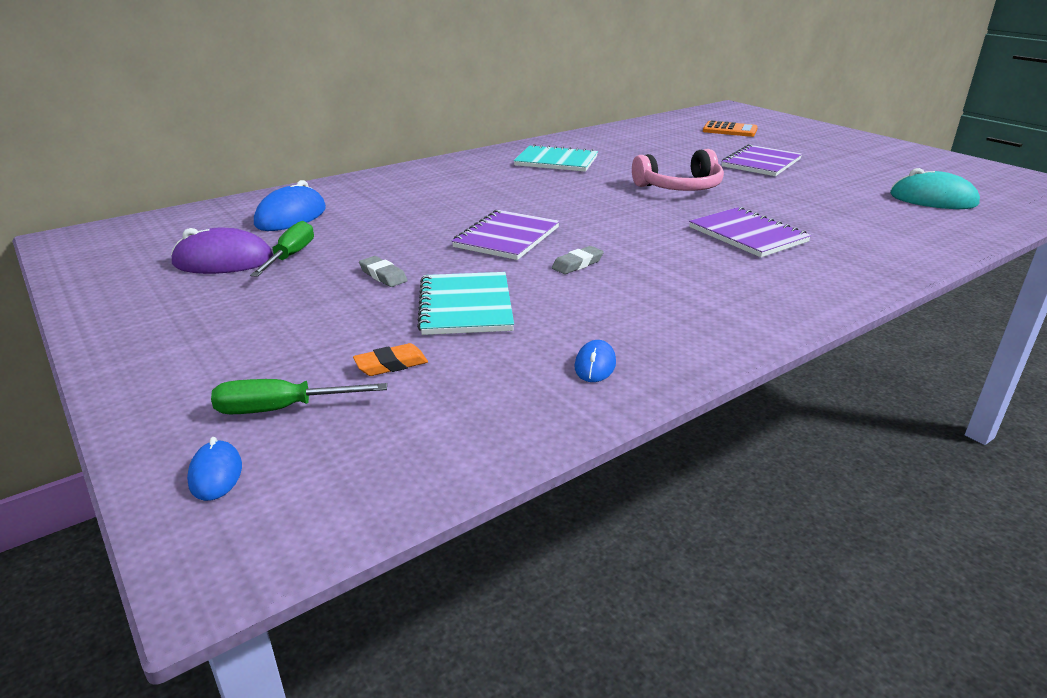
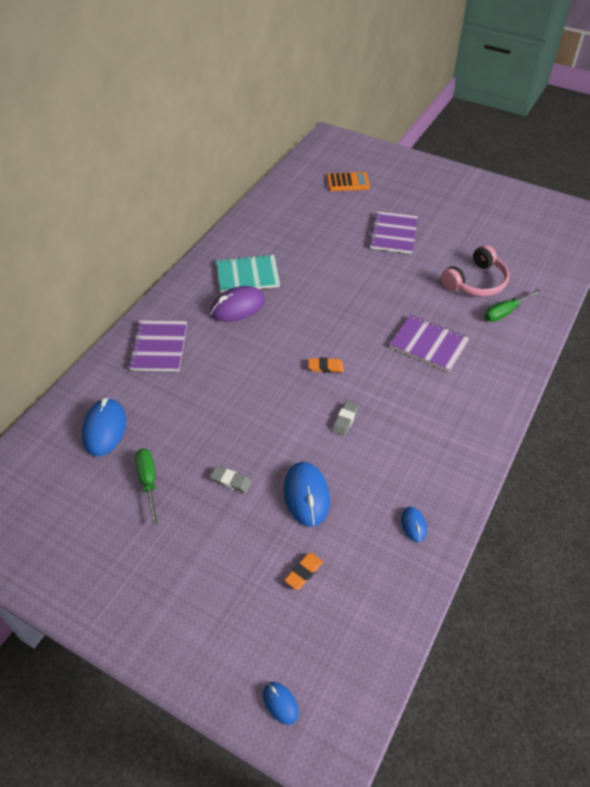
camera: 25 degrees left, 20 degrees up
purple mouse [171,228,273,274] -> purple mouse moved to [210,286,265,322]
green screwdriver [211,379,387,414] -> green screwdriver moved to [484,289,542,322]
turquoise notebook [417,272,514,335] -> blue mouse [284,462,330,527]
purple notebook [452,210,560,260] -> purple notebook moved to [128,320,187,371]
pink headphones [632,149,724,191] -> pink headphones moved to [441,245,509,297]
turquoise mouse [890,168,980,209] -> none
none -> orange eraser [309,358,344,373]

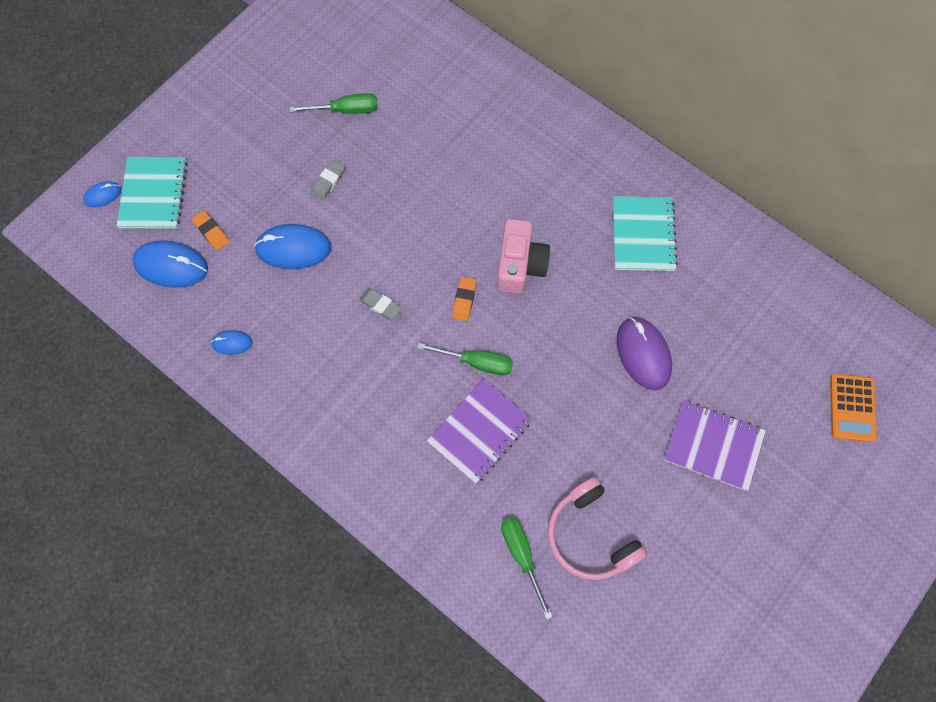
camera: 100 degrees right, 20 degrees up
blue mouse [82,398,126,456] -> blue mouse moved to [132,240,208,288]
purple notebook [128,320,187,371] -> none
purple mouse [210,286,265,322] -> purple mouse moved to [617,317,672,390]
none -> turquoise notebook [117,157,187,229]
none -> green screwdriver [417,343,513,375]
none -> pink camera [497,219,550,294]

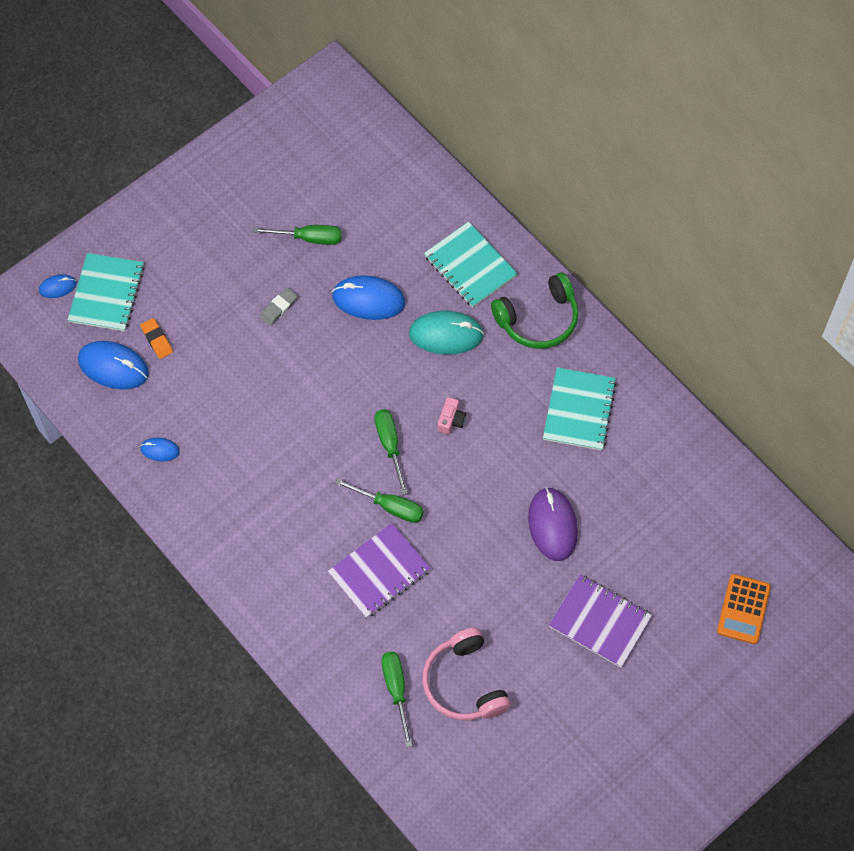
camera: 10 degrees right, 5 degrees down
blue mouse [254,224,332,269] -> blue mouse moved to [332,275,405,320]
grey eraser [359,288,402,320] -> none
orange eraser [452,277,477,321] -> green screwdriver [375,409,408,495]
pink camera [497,219,550,294] -> pink camera [437,397,466,435], size x0.51
none -> turquoise mouse [409,311,484,355]
none -> turquoise notebook [424,222,518,308]
none -> green headphones [491,272,579,349]

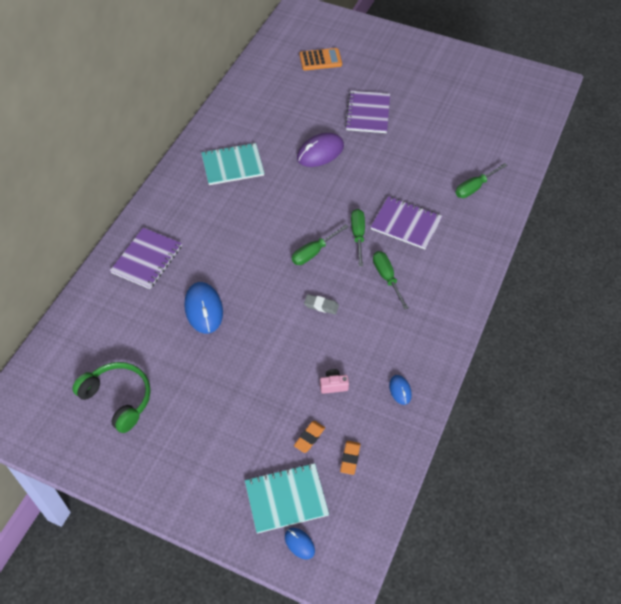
camera: 115 degrees left, 10 degrees down
blue mouse [78,341,149,389] -> orange eraser [340,441,361,475]
green screwdriver [253,225,342,245] -> green screwdriver moved to [373,251,408,310]
grey eraser [260,288,298,326] -> grey eraser moved to [304,294,339,315]
turquoise mouse [409,311,484,355] -> none
pink headphones [422,627,511,720] -> none
turquoise notebook [424,222,518,308] -> purple notebook [110,227,182,289]
pink camera [437,397,466,435] -> pink camera moved to [320,369,349,394]
green headphones [491,272,579,349] -> green headphones moved to [72,362,151,433]

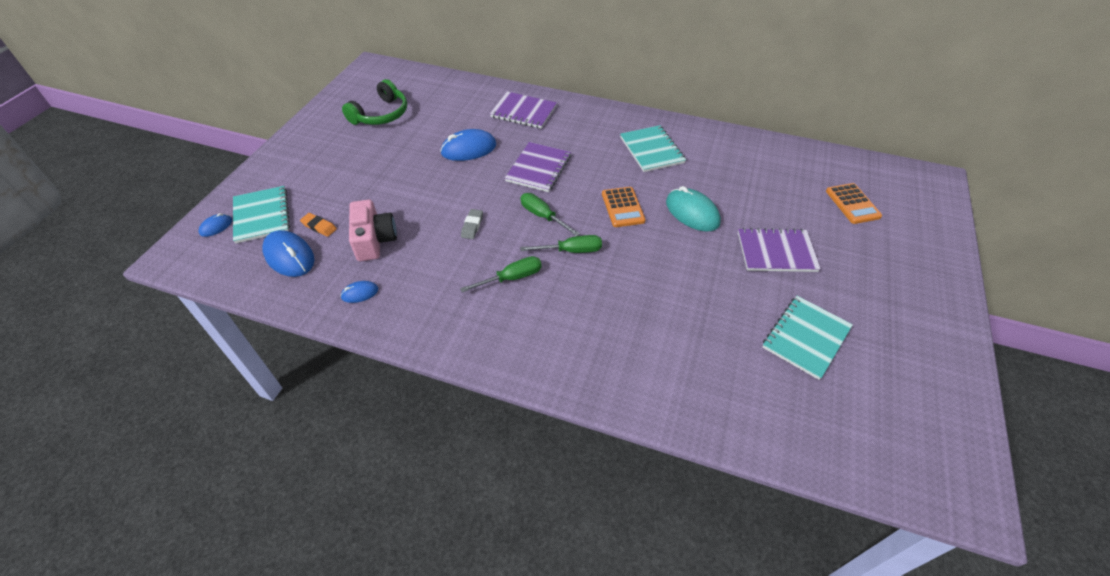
camera: 85 degrees right, 5 degrees down
purple mouse [297,133,344,167] -> turquoise mouse [666,186,721,232]
pink camera [320,369,349,394] -> pink camera [349,199,397,261], size x1.97
orange eraser [340,441,361,475] -> blue mouse [262,230,314,277]
purple notebook [371,196,442,249] -> purple notebook moved to [505,142,571,192]
green screwdriver [455,163,507,198] -> none
none -> orange calculator [602,187,646,227]
none -> turquoise notebook [762,296,853,380]

